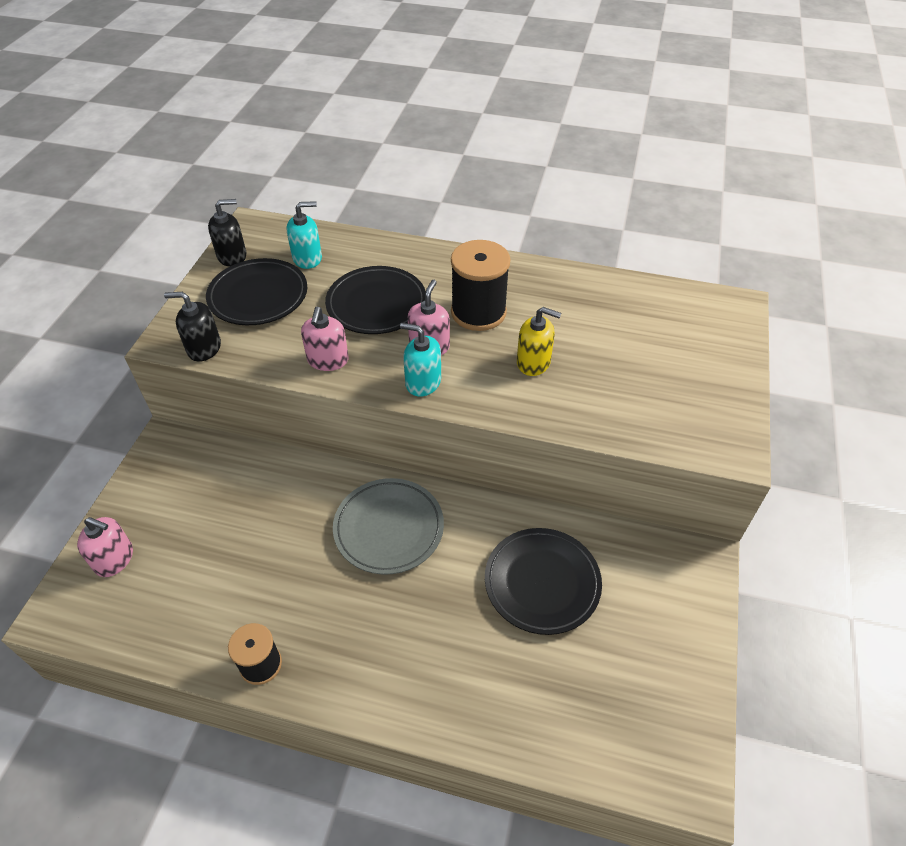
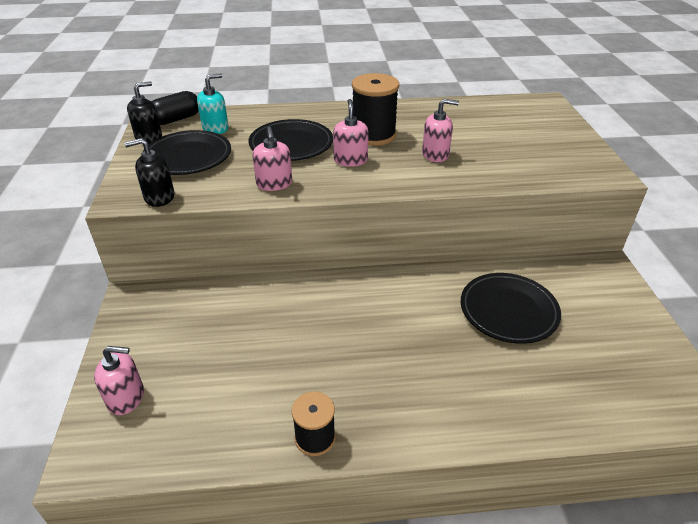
camera: 20 degrees left, 10 degrees down
grey plate [333,478,444,575] -> none
turquoise soap dispenser [400,323,441,397] -> none
yellow soap dispenser [517,307,561,376] -> pink soap dispenser [422,99,459,162]
none -> black capsule [151,91,199,125]

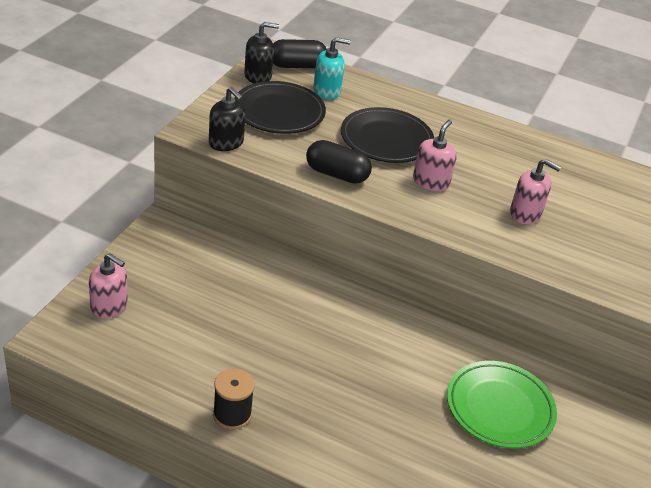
camera: 25 degrees right, 0 degrees up
black soap dispenser [124,138,175,207] -> black soap dispenser turned 150 degrees counterclockwise [209,87,246,151]
pink soap dispenser [253,127,292,191] -> black capsule [306,140,372,184]
black spool [352,73,399,146] -> none
black plate [461,273,561,344] -> green plate [447,361,557,448]

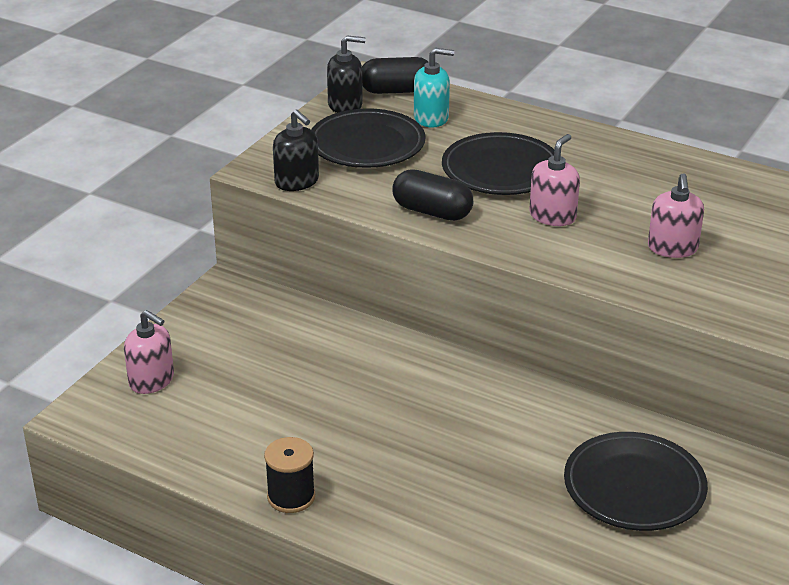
camera: 10 degrees right, 5 degrees down
green plate [447,361,557,448] -> black plate [564,432,708,531]
pink soap dispenser [510,159,561,224] -> pink soap dispenser turned 60 degrees clockwise [648,173,704,258]

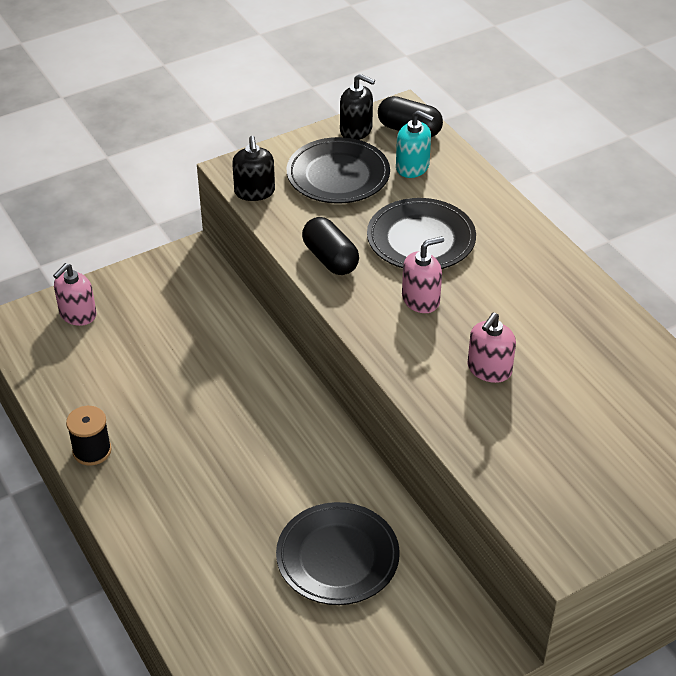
camera: 30 degrees right, 10 degrees up
pink soap dispenser [124,310,174,394] -> pink soap dispenser turned 60 degrees clockwise [53,263,97,326]

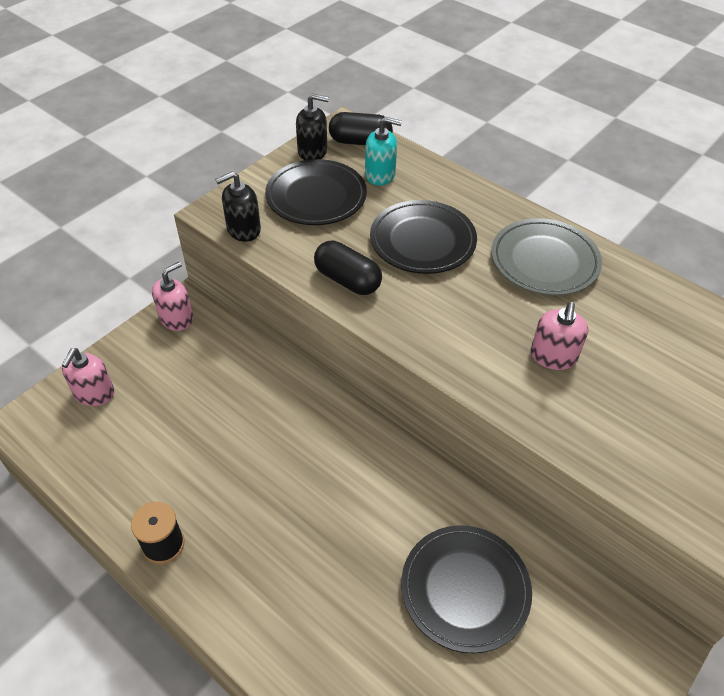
camera: 20 degrees left, 5 degrees up
black soap dispenser [232,136,275,201] -> black soap dispenser turned 90 degrees clockwise [215,171,261,242]
pink soap dispenser [402,236,444,313] -> pink soap dispenser moved to [152,262,193,331]
none -> grey plate [491,218,602,296]

